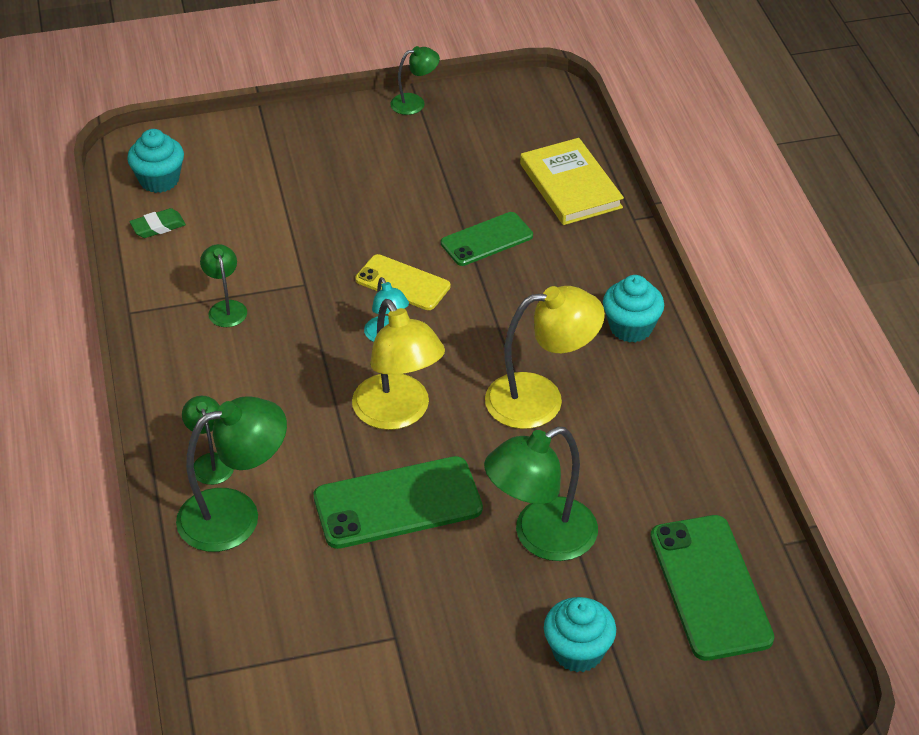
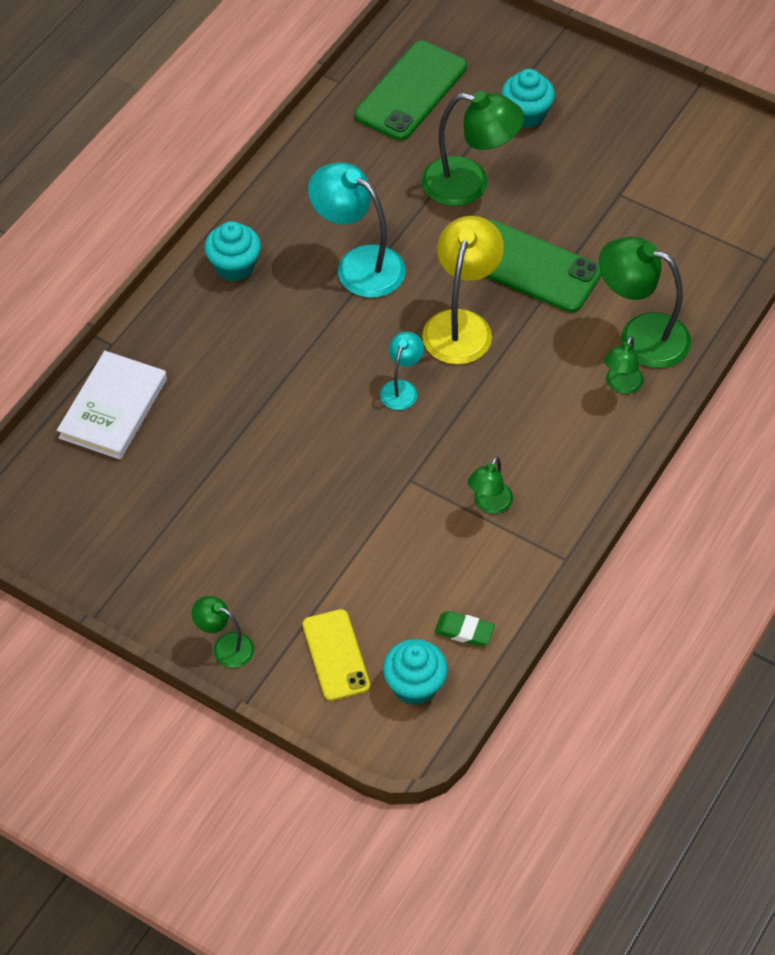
camera: 135 degrees left, 10 degrees up
yellow phone [355,254,450,310] -> yellow phone moved to [302,609,370,701]
green lamp [390,46,440,115] -> green lamp moved to [192,596,254,668]
green phone [441,212,533,266] -> none
yellow lamp [485,286,605,429] -> turquoise lamp [308,162,406,298]
yellow book [520,138,624,225] -> white book [57,351,167,460]

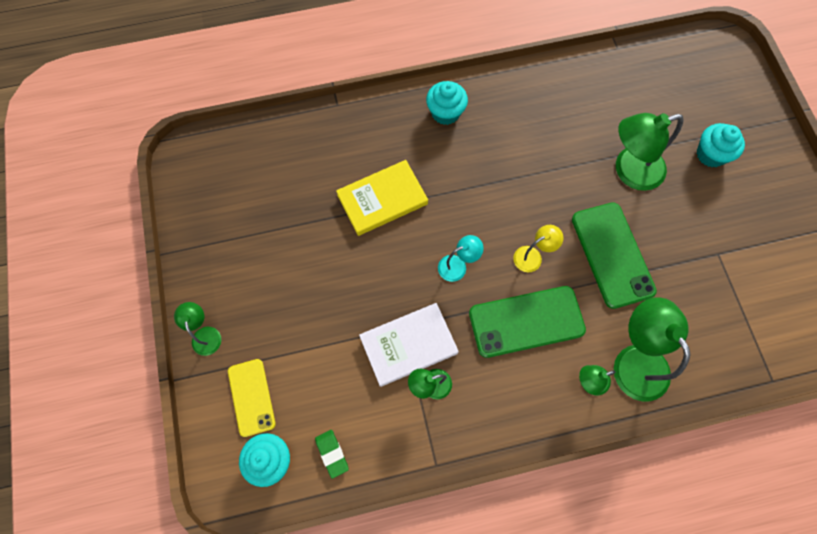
camera: 45 degrees right, 15 degrees up
white book [57,351,167,460] -> white book moved to [359,303,459,387]
yellow phone [302,609,370,701] -> yellow phone turned 45 degrees counterclockwise [228,359,276,437]
turquoise lamp [308,162,406,298] -> none
green phone [355,41,467,141] -> green phone moved to [469,286,586,358]
green lamp [422,91,524,206] -> green lamp turned 105 degrees clockwise [616,113,684,191]
yellow lamp [422,216,504,365] -> yellow lamp [513,225,563,272], size x0.53
none -> yellow book [336,160,428,236]

